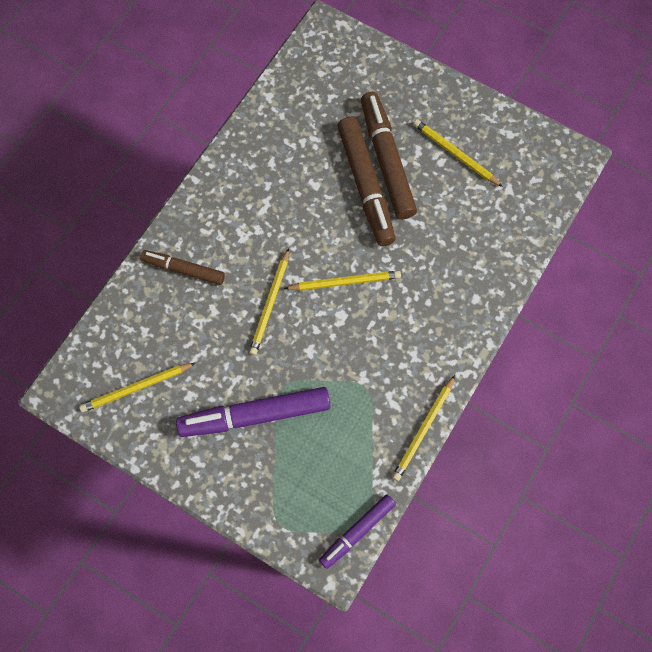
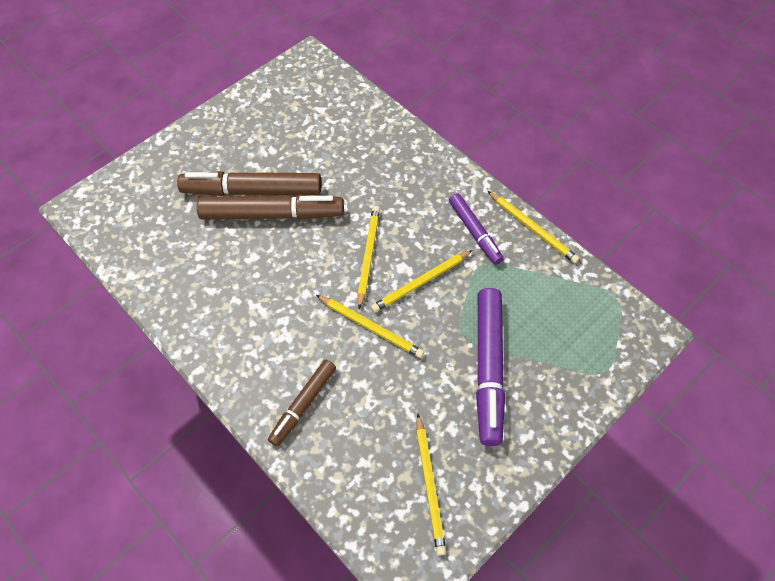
camera: 75 degrees left, 10 degrees down
purple marker [319,494,396,569] -> purple marker moved to [449,193,504,265]
yellow pencil [413,119,503,187] -> yellow pencil moved to [371,250,472,313]

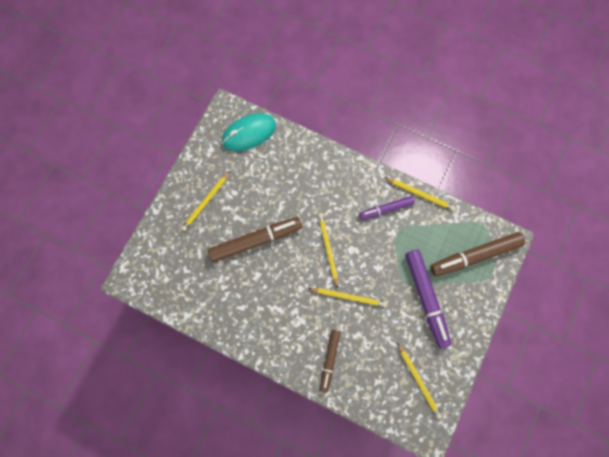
camera: 20 degrees left, 15 degrees up
brown marker [177,171,321,196] -> brown marker moved to [430,232,525,276]
yellow pencil [371,250,472,313] -> yellow pencil moved to [181,171,230,231]
purple marker [449,193,504,265] -> purple marker turned 120 degrees clockwise [359,196,415,220]
none -> turquoise mouse [222,113,276,151]

